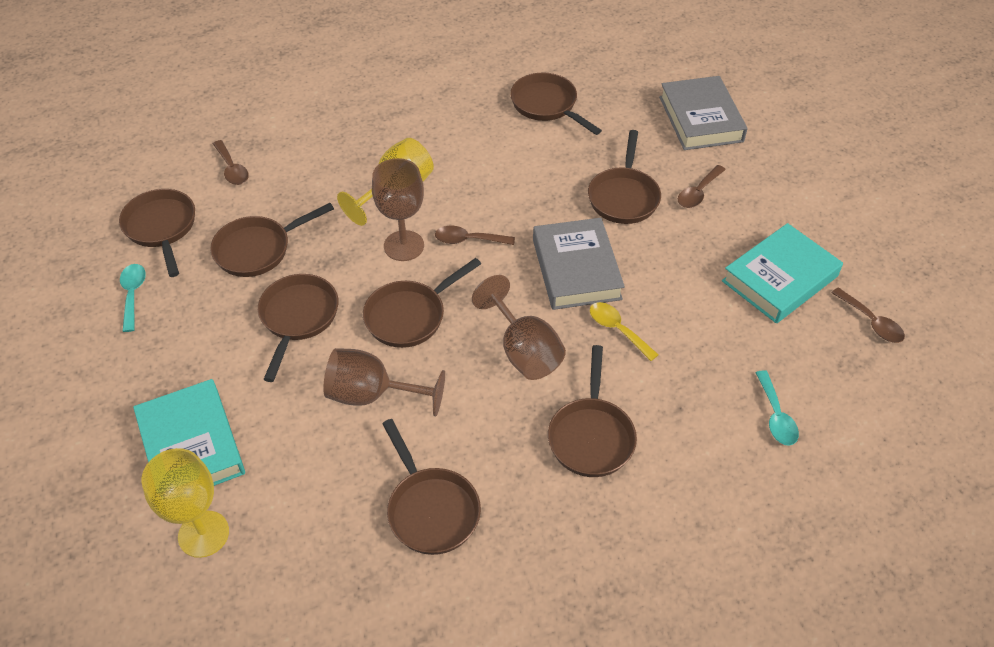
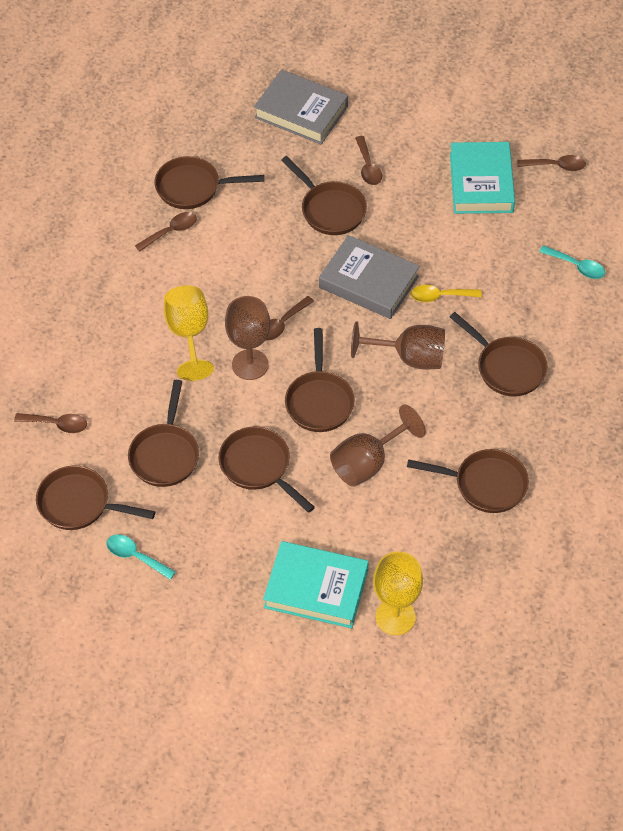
camera: 50 degrees left, 5 degrees up
none -> brown spoon [135,212,197,252]

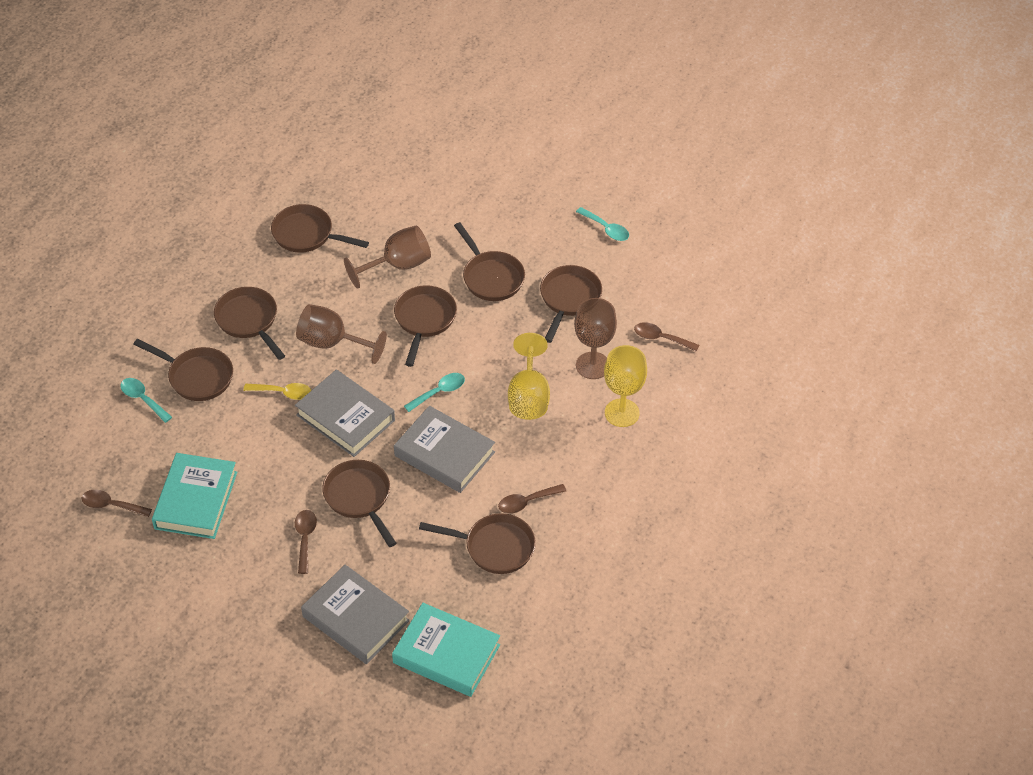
camera: 170 degrees left, 5 degrees down
brown pan [36,466,155,530] -> brown pan moved to [133,339,233,401]
brown goblet [225,296,271,380] -> brown goblet moved to [574,298,617,379]
turquoise book [263,541,369,628] -> turquoise book moved to [392,603,500,697]
brown spoon [266,296,314,341] -> turquoise spoon [404,373,465,412]
yellow goblet [373,552,423,635] -> yellow goblet moved to [604,345,647,427]
none -> grey book [394,406,495,493]

